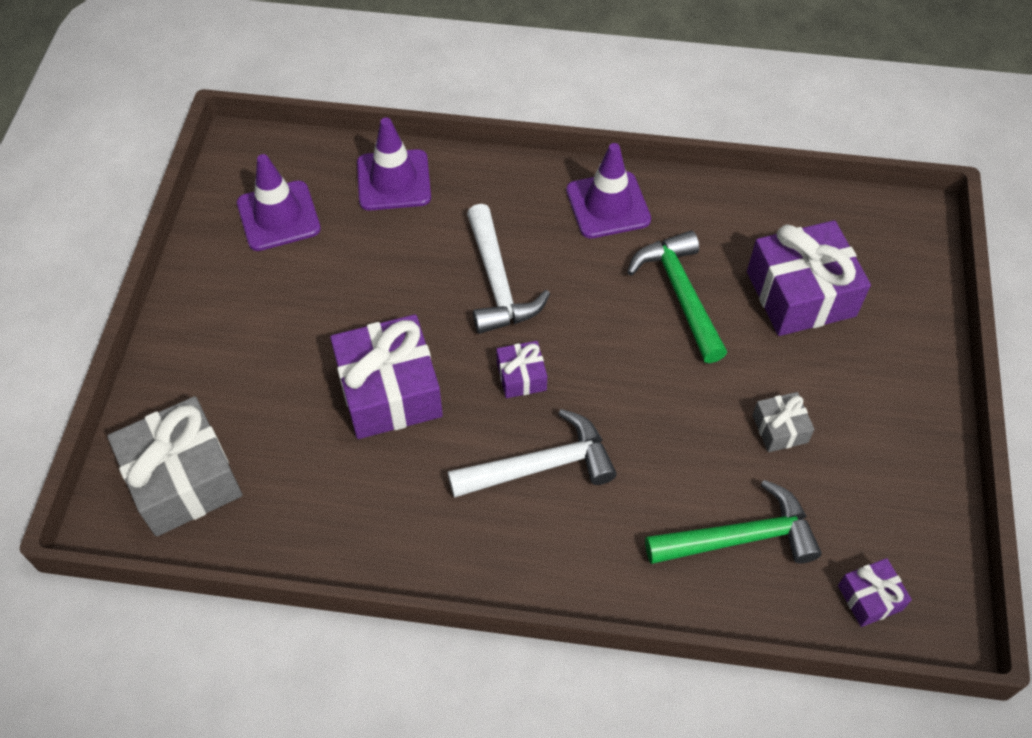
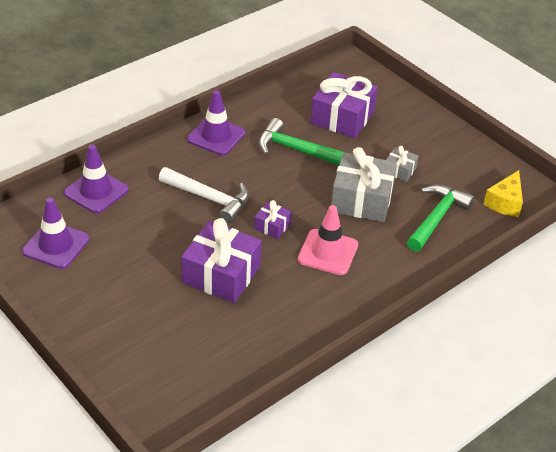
camera: 50 degrees left, 15 degrees down
grey gift [107,396,242,537] -> grey gift moved to [331,147,397,222]
white hammer [448,409,617,498] -> pink traffic cone [298,205,358,275]
purple gift [838,558,912,627] -> yellow cheese [483,170,523,217]

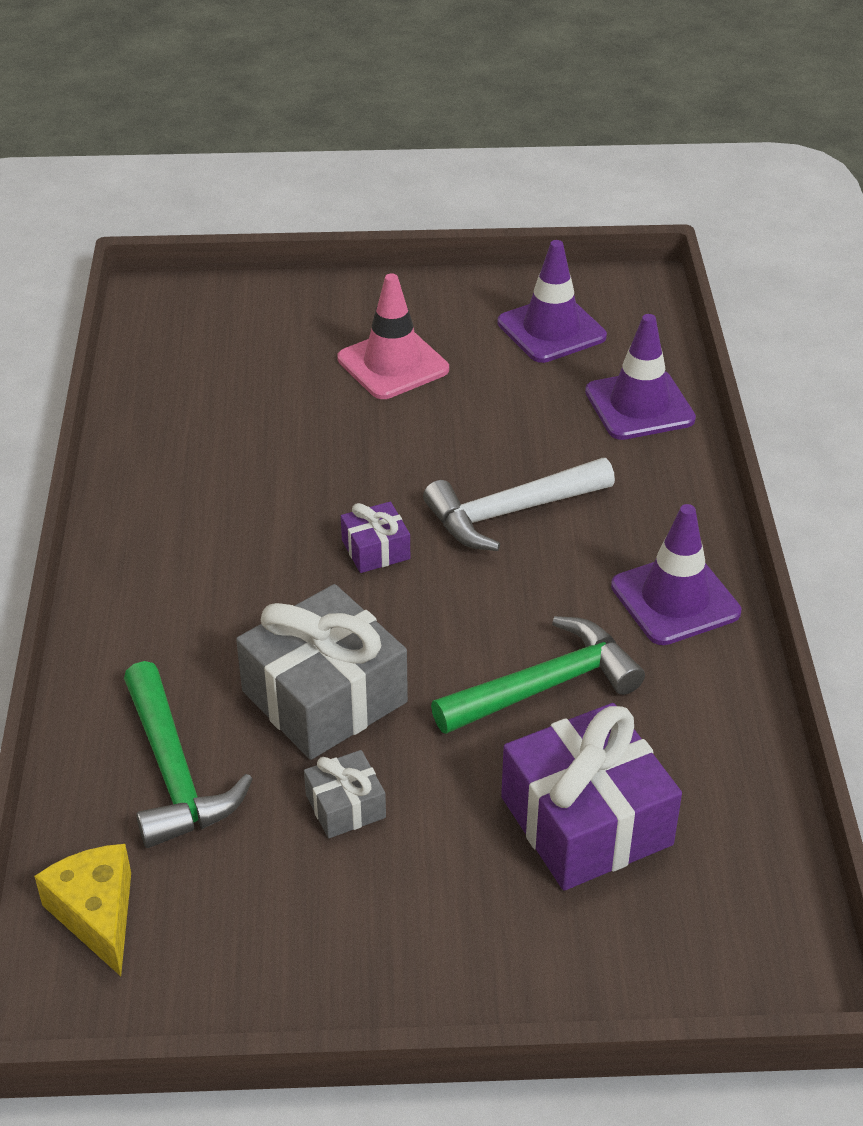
camera: 130 degrees right, 0 degrees up
purple gift [181,218,262,303] -> none
pink traffic cone [298,205,358,275] -> pink traffic cone moved to [337,274,449,399]

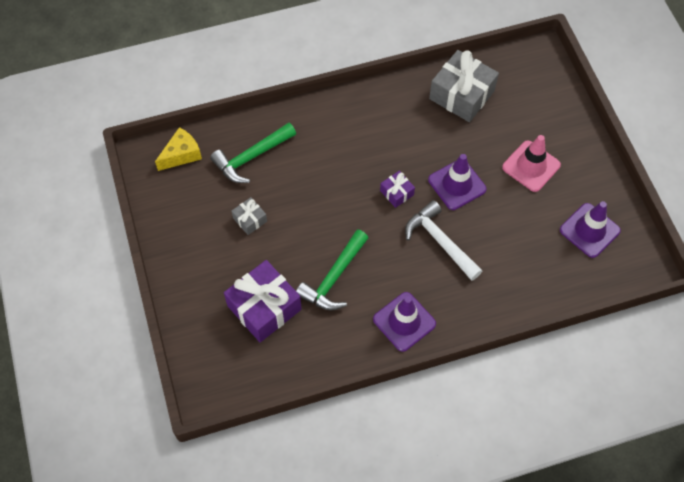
camera: 75 degrees right, 20 degrees up
grey gift [236,584,408,760] -> grey gift moved to [429,50,499,122]
green hammer [431,616,645,734] -> green hammer turned 75 degrees clockwise [296,229,368,310]
purple traffic cone [585,314,696,440] -> purple traffic cone moved to [428,154,487,210]

